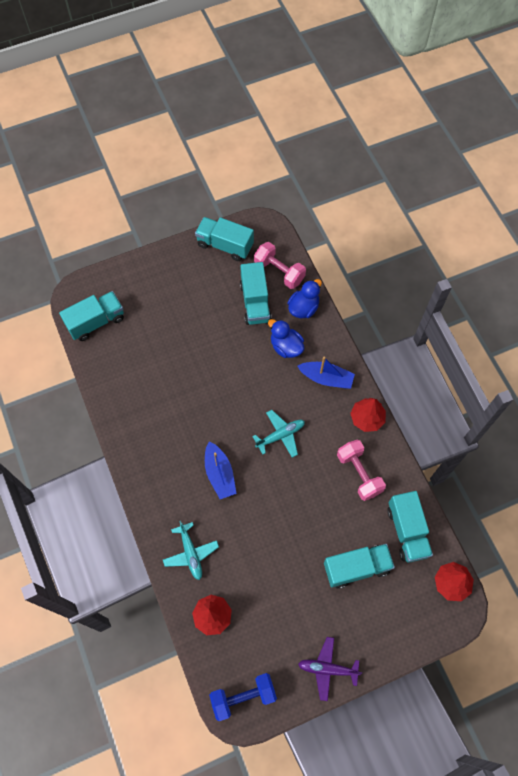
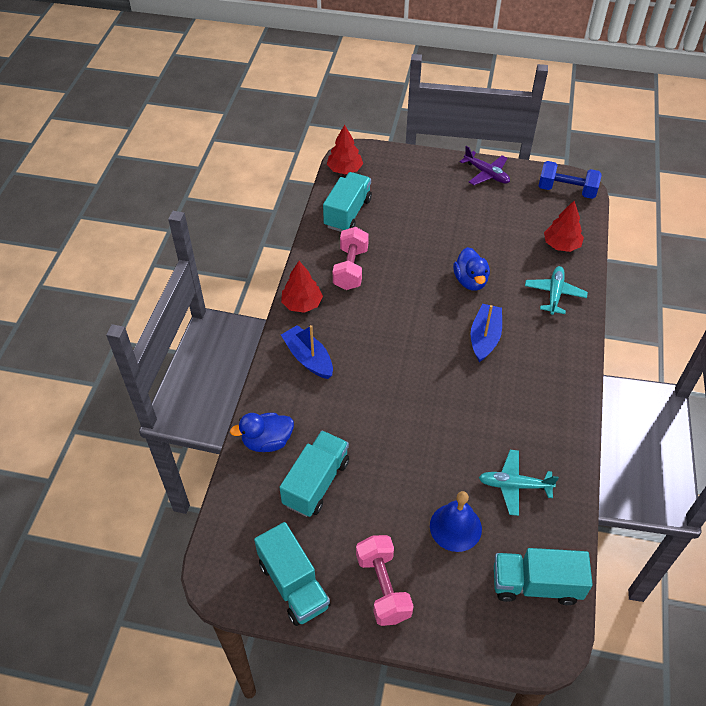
camera: 145 degrees left, 15 degrees down
turquoise plane [252,410,305,458] -> turquoise plane moved to [479,450,559,516]
pink dumbbell [254,242,306,289] -> pink dumbbell moved to [356,535,414,626]
blue duck [268,319,304,358] -> blue duck moved to [453,247,490,291]
turquoise truck [324,544,395,589] -> none
none -> blue bell [430,491,482,552]

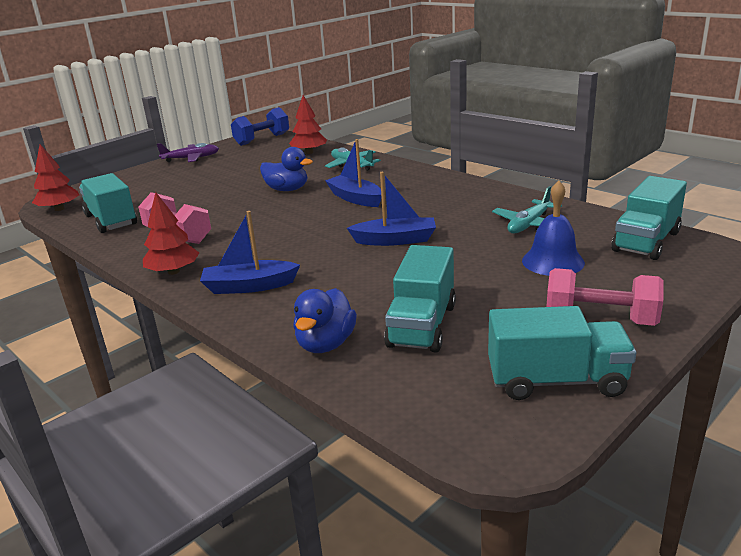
camera: 55 degrees left, 25 degrees down
turquoise truck [279,431,349,517] -> turquoise truck turned 135 degrees counterclockwise [384,245,456,352]
none -> blue boat [347,172,436,246]

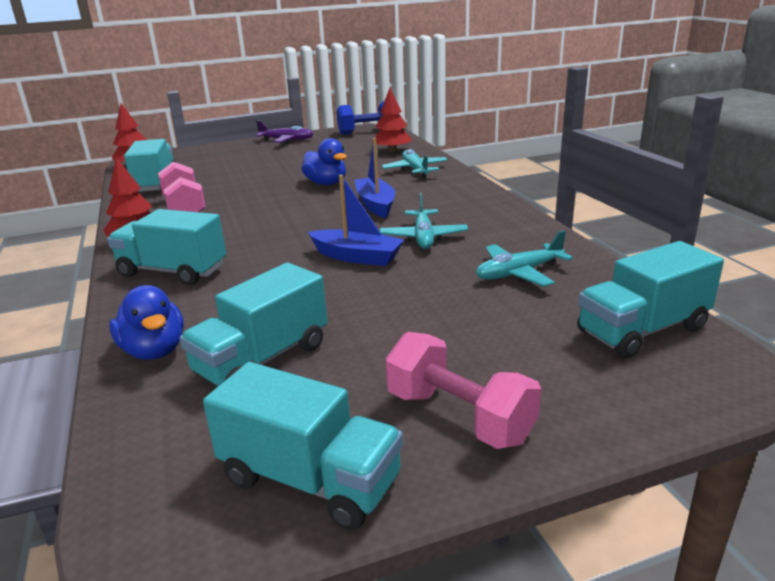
camera: 25 degrees right, 0 degrees up
blue boat [200,211,300,294] -> turquoise truck [107,209,226,285]
blue duck [293,288,357,353] -> blue duck turned 75 degrees counterclockwise [109,285,184,360]
blue bell [522,181,585,276] -> none
none -> turquoise plane [380,193,468,249]

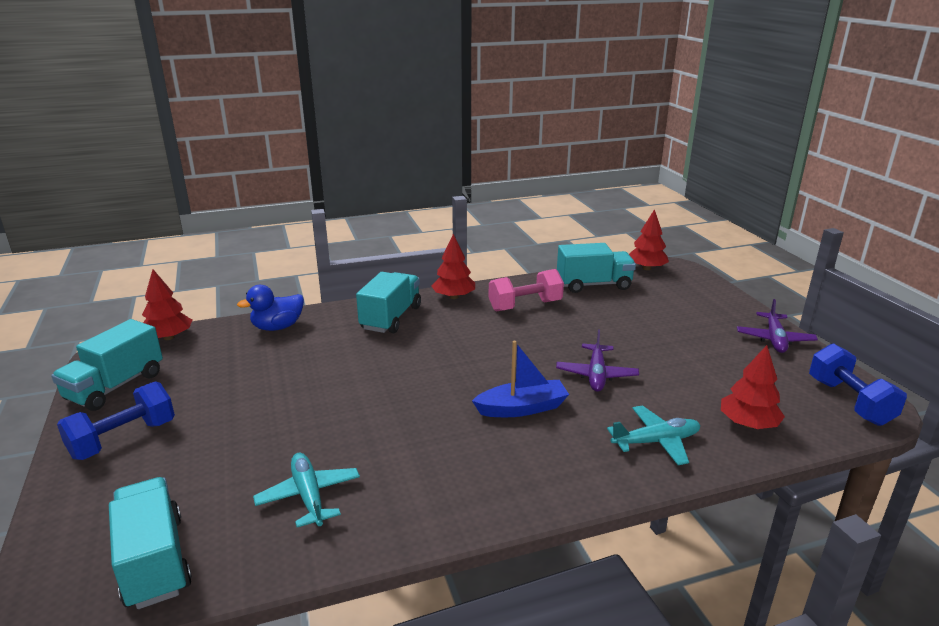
camera: 90 degrees right, 0 degrees up
turquoise truck [179,263,327,386] -> none
blue duck [301,138,347,185] -> purple plane [556,329,639,392]
blue boat [308,175,404,266] -> none
turquoise plane [380,193,468,249] -> none
pink dumbbell [386,332,541,449] -> blue dumbbell [57,381,175,460]
none -> red tree [142,269,192,340]

